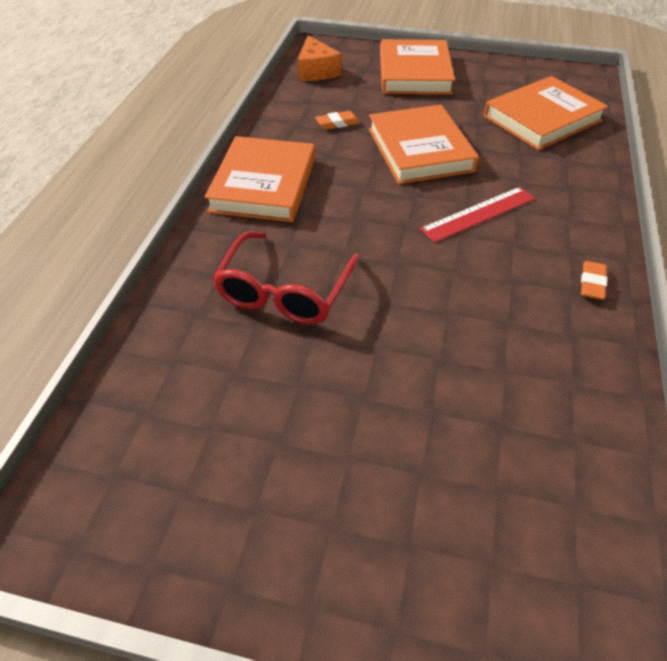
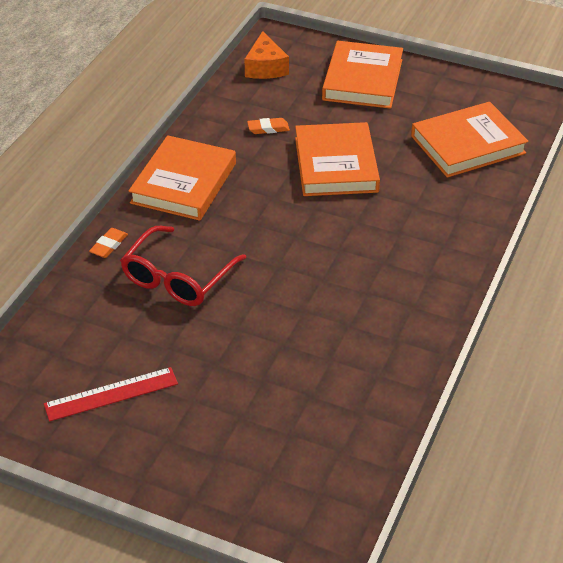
camera: 10 degrees right, 5 degrees down
red ruler [420,187,535,243] -> red ruler moved to [44,367,178,421]
orange eraser [581,261,607,300] -> orange eraser moved to [89,228,128,258]

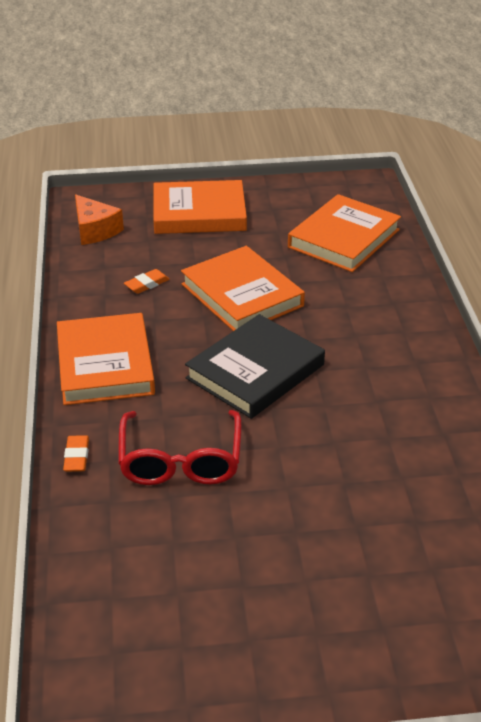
camera: 30 degrees left, 5 degrees down
red ruler [44,367,178,421] -> none
orange book [322,41,403,109] -> orange book turned 75 degrees counterclockwise [153,180,247,234]
none -> black book [185,314,325,419]

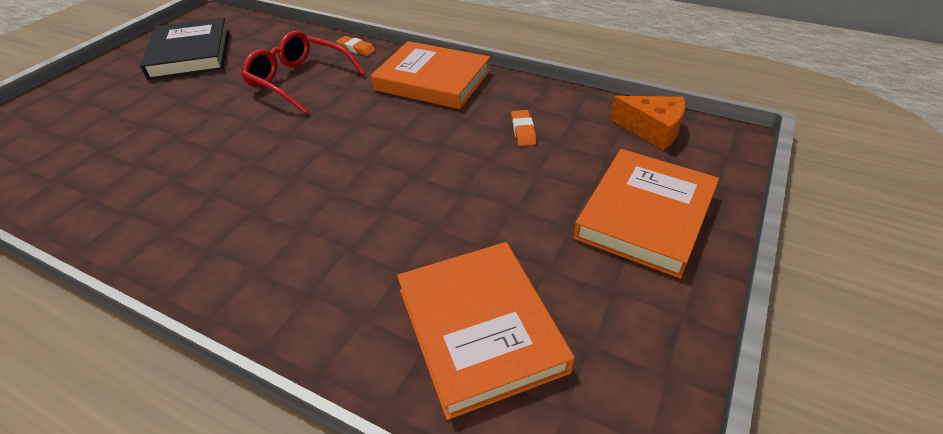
camera: 125 degrees right, 5 degrees up
orange cheese [75,194,124,245] -> orange cheese turned 150 degrees counterclockwise [610,96,685,151]
orange book [181,246,305,331] -> none
black book [185,314,325,419] -> black book moved to [140,18,229,80]

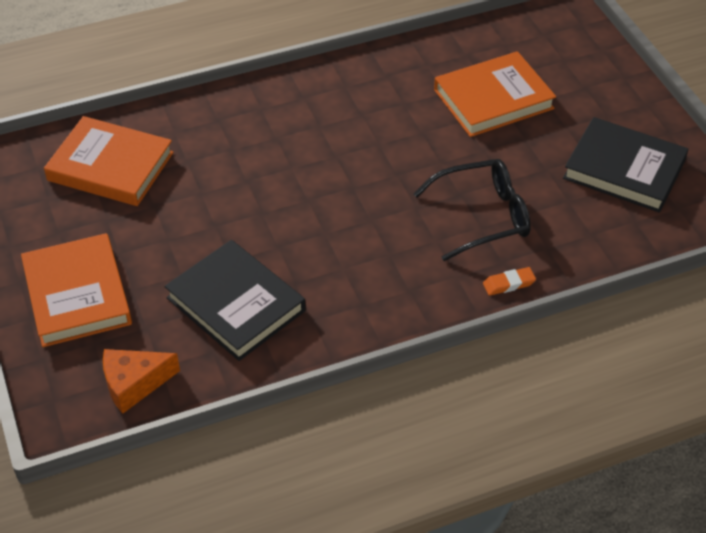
camera: 130 degrees right, 5 degrees up
red glasses [241,31,366,114] -> black glasses [413,159,531,261]
orange book [371,41,490,109] -> orange book moved to [434,51,556,137]
orange eraser [511,110,536,146] -> black book [164,240,306,361]

